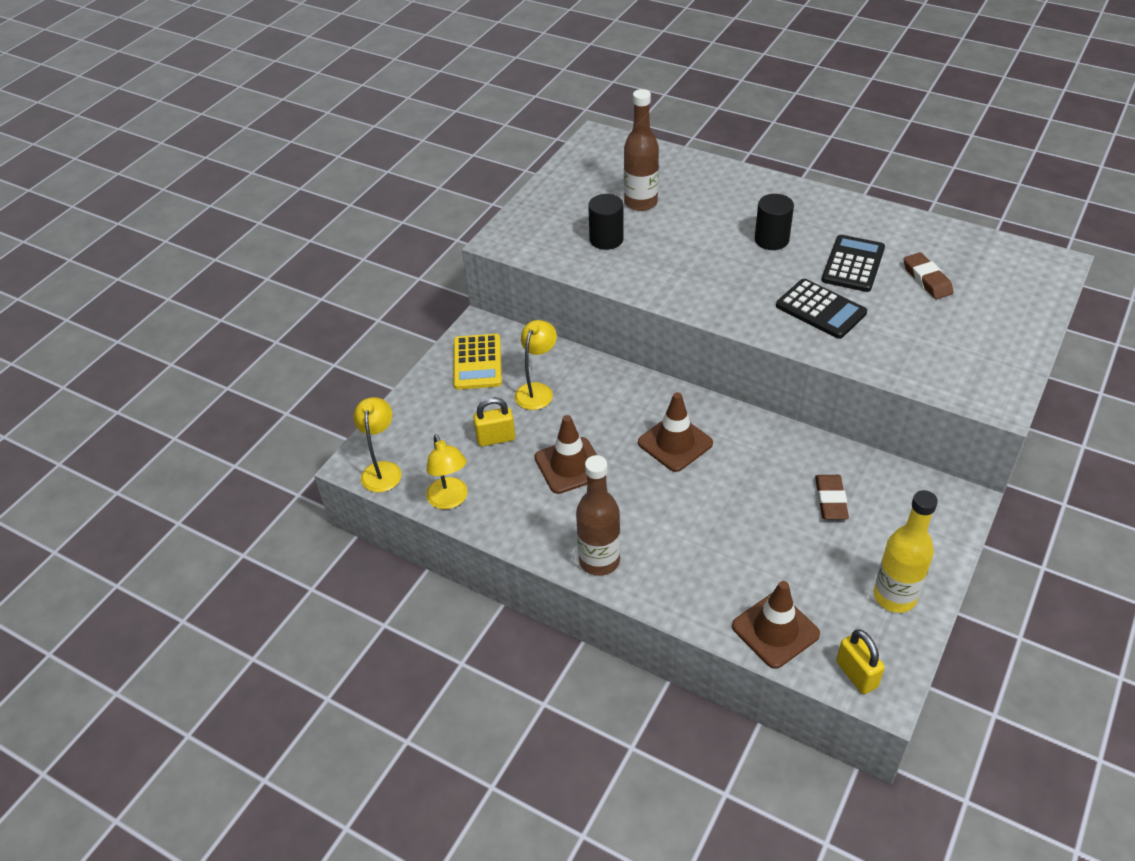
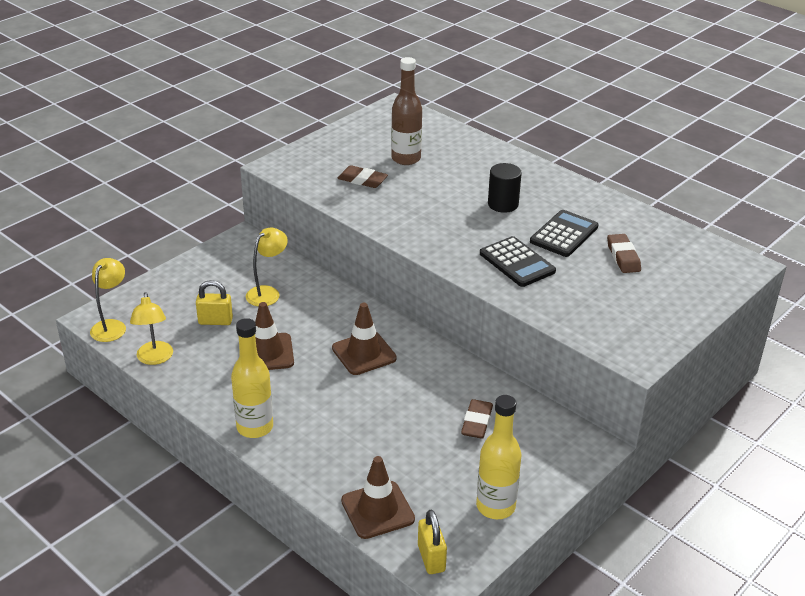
camera: 10 degrees right, 10 degrees down
yellow calculator [454,334,502,390] -> none
brown bottle [576,455,620,576] -> yellow bottle [231,318,273,438]
black cylinder [588,194,624,250] -> brown eraser [337,165,388,188]

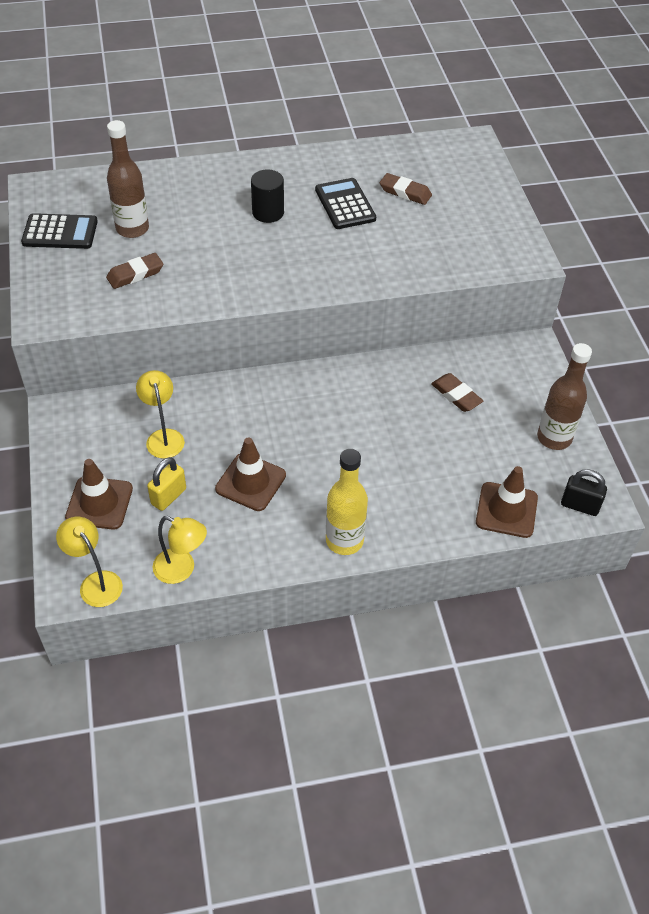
camera: 55 degrees left, 15 degrees up
brown traffic cone [332,303,397,375] -> brown traffic cone moved to [65,459,133,530]
yellow padlock [418,510,447,574] -> black padlock [561,469,607,516]
yellow bottle [476,395,522,519] -> brown bottle [537,343,592,450]
black calculator [480,236,556,287] -> black calculator moved to [21,213,98,249]

